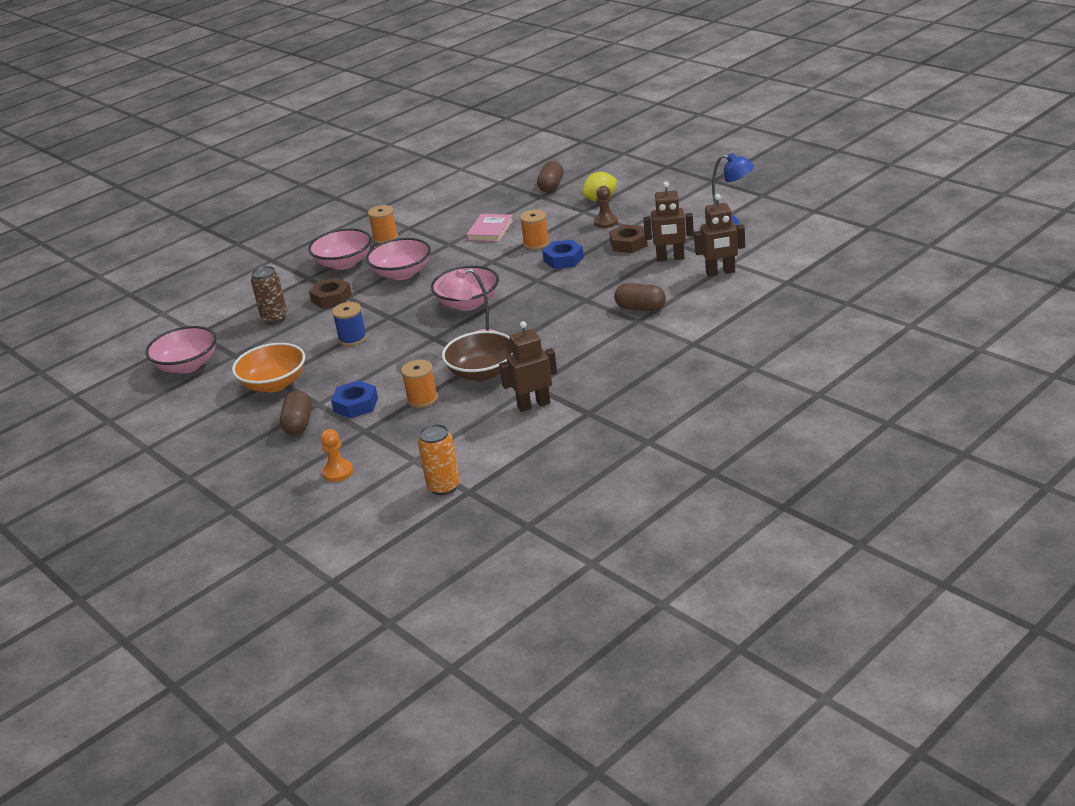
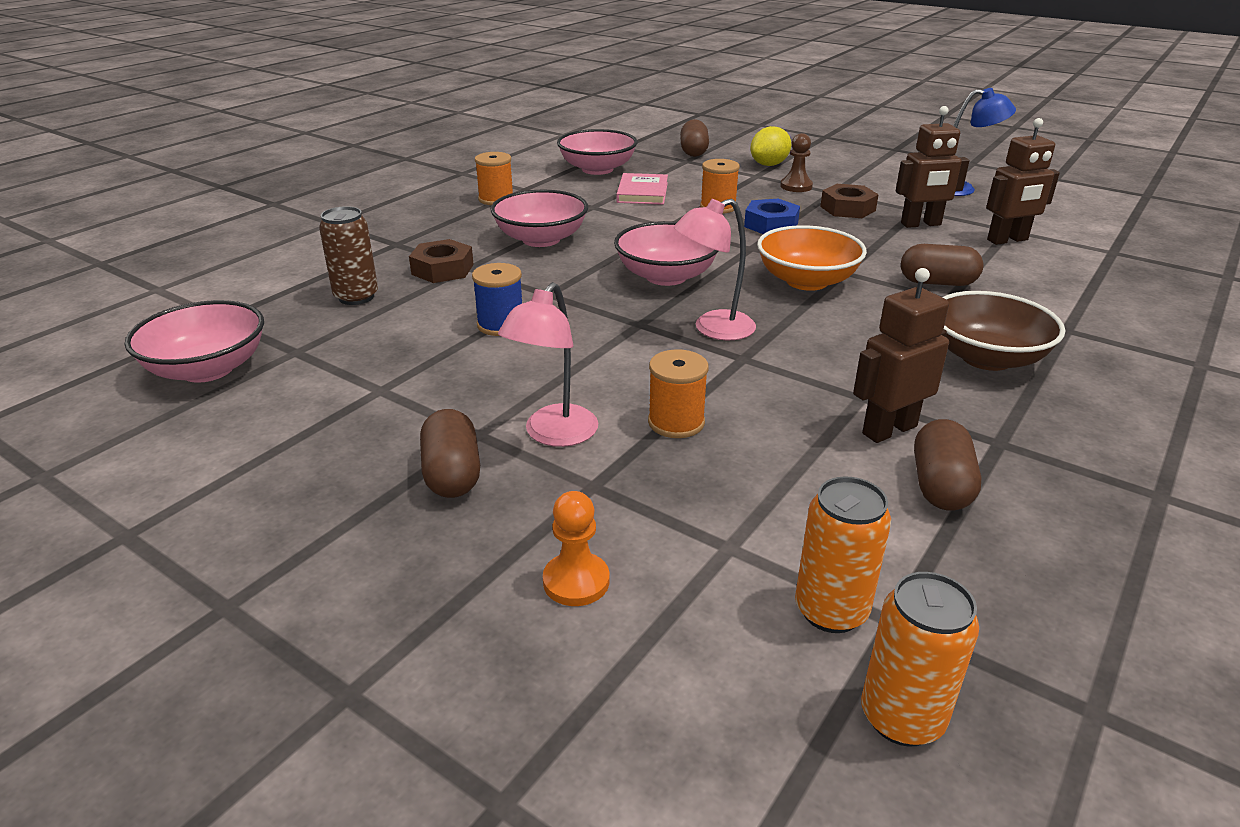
camera: 15 degrees left, 0 degrees up
orange bowl [232,343,305,392] -> orange bowl moved to [757,225,867,291]
pink bowl [308,229,372,270] -> pink bowl moved to [557,129,637,175]
blue nut [331,380,378,419] -> pink lamp [498,282,598,447]
brown bowl [442,331,513,381] -> brown bowl moved to [942,291,1065,371]
none -> orange can [861,572,979,746]
none -> brown capsule [914,419,981,510]

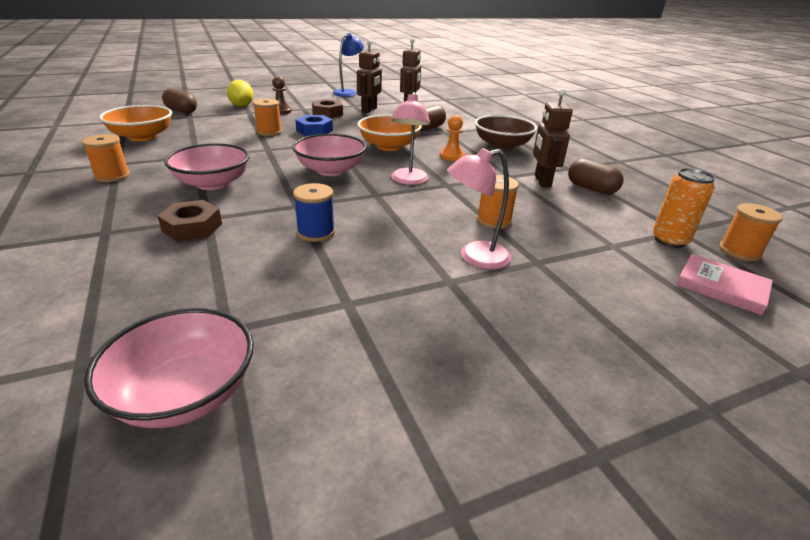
camera: 60 degrees left, 0 degrees up
brown can [319,206,378,305] -> none
brown capsule [420,409,480,498] -> none
pink lamp [498,282,598,447] -> pink lamp turned 105 degrees clockwise [447,148,511,269]
orange pawn [543,491,610,606] -> orange pawn moved to [440,115,465,161]
pink bowl [557,129,637,175] -> orange bowl [99,105,172,141]
pink book [616,173,668,205] -> pink book moved to [676,254,773,315]
orange can [861,572,979,746] -> orange spool [719,203,783,261]

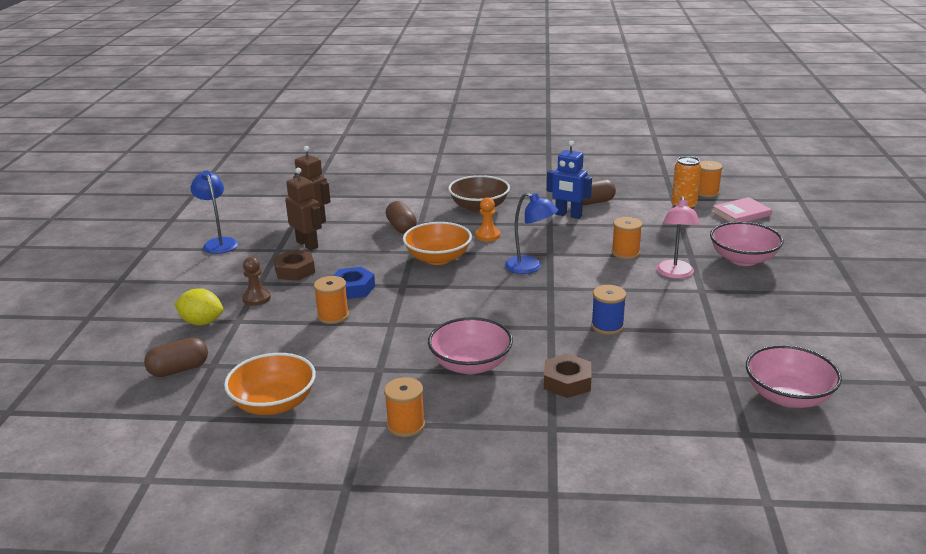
camera: 60 degrees left, 5 degrees down
pink bowl [292,134,367,176] -> pink bowl moved to [710,222,783,266]
pink lamp [391,92,430,185] -> blue lamp [505,193,558,274]
brown robot [533,89,573,187] -> blue robot [547,141,592,219]

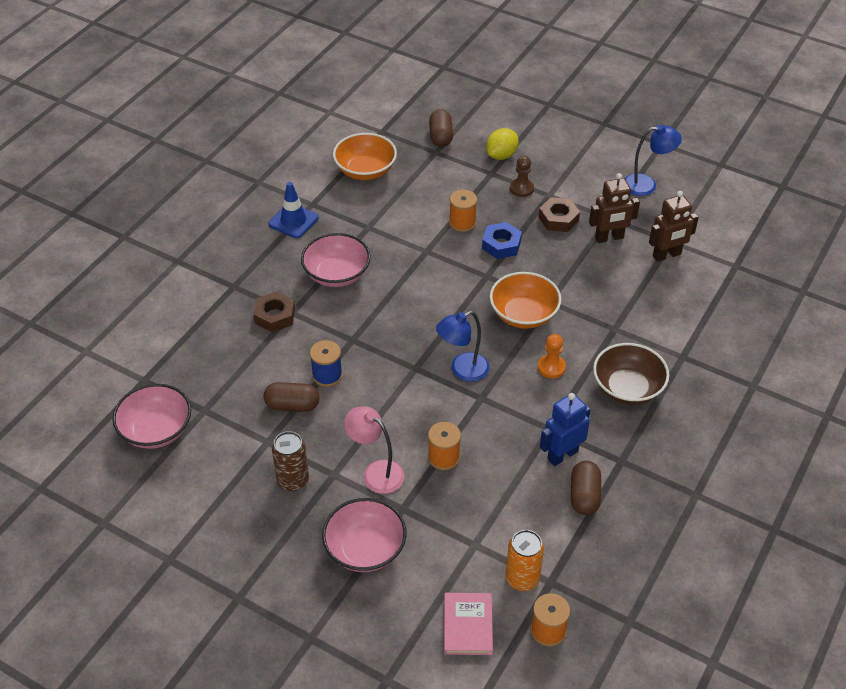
camera: 115 degrees right, 20 degrees up
orange spool [384,377,425,437] -> blue traffic cone [269,182,319,238]
brown capsule [386,201,417,234] -> brown capsule moved to [264,382,319,412]
none -> brown can [272,431,309,491]

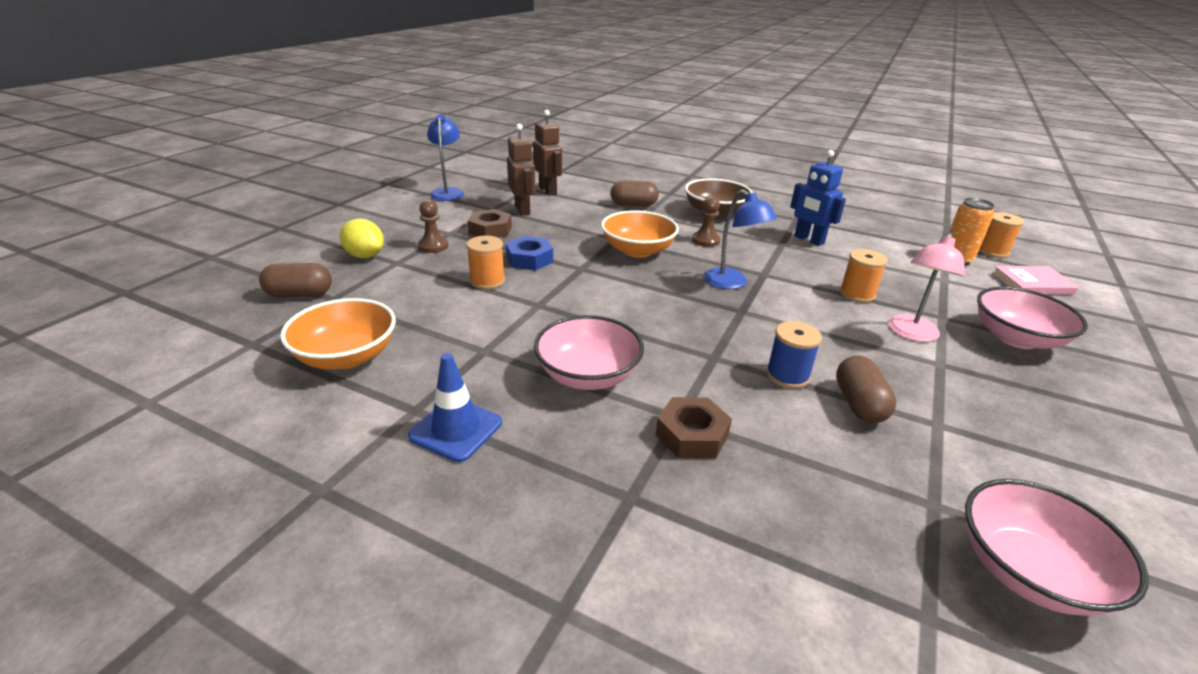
camera: 95 degrees left, 15 degrees down
brown can [272,431,309,491] -> none
orange pawn [538,334,566,378] -> brown pawn [692,196,721,247]
brown capsule [571,461,601,515] -> brown capsule moved to [610,180,659,207]

